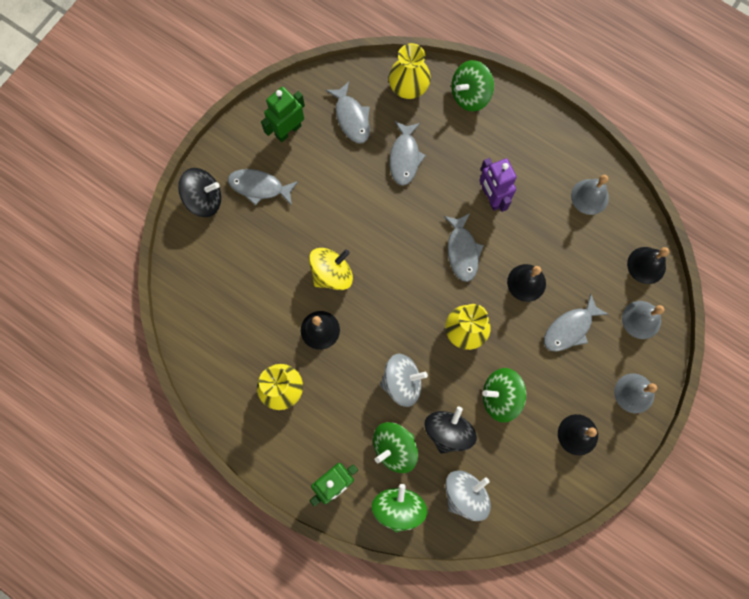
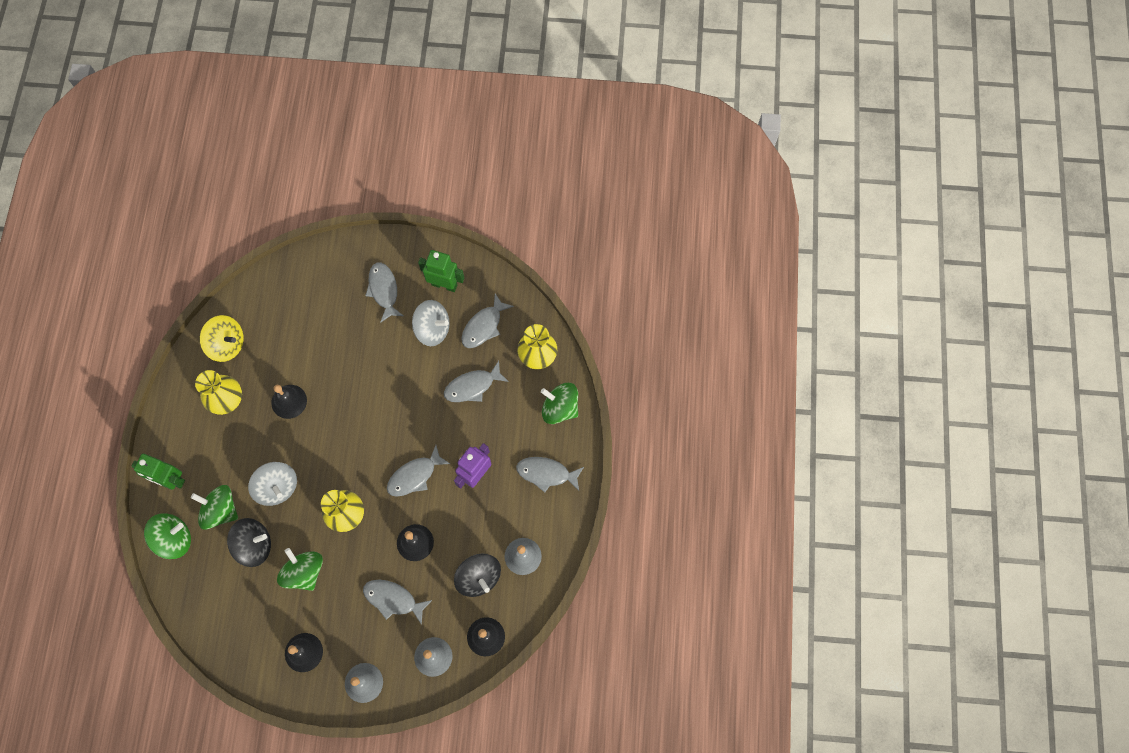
camera: 60 degrees right, 5 degrees down
black spinning top [178,168,221,217] -> black spinning top moved to [454,553,501,597]
yellow spinning top [309,248,353,290] -> yellow spinning top moved to [200,315,244,362]
grey spinning top [445,470,491,521] -> grey spinning top moved to [412,300,450,346]
none -> grey fish [516,457,584,493]

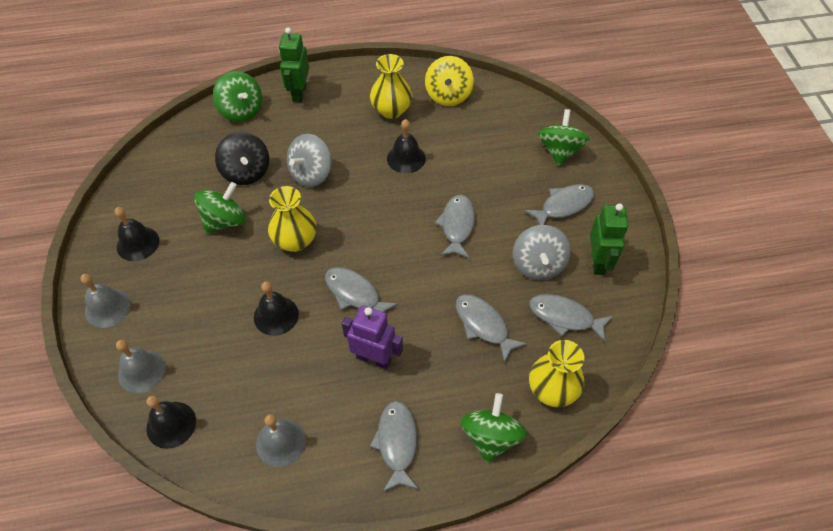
camera: 75 degrees right, 15 degrees down
green spinning top [191,485,238,530] -> green spinning top moved to [538,109,590,166]
grey fish [363,580,432,625] -> grey fish moved to [435,195,475,259]
black spinning top [454,553,501,597] -> none

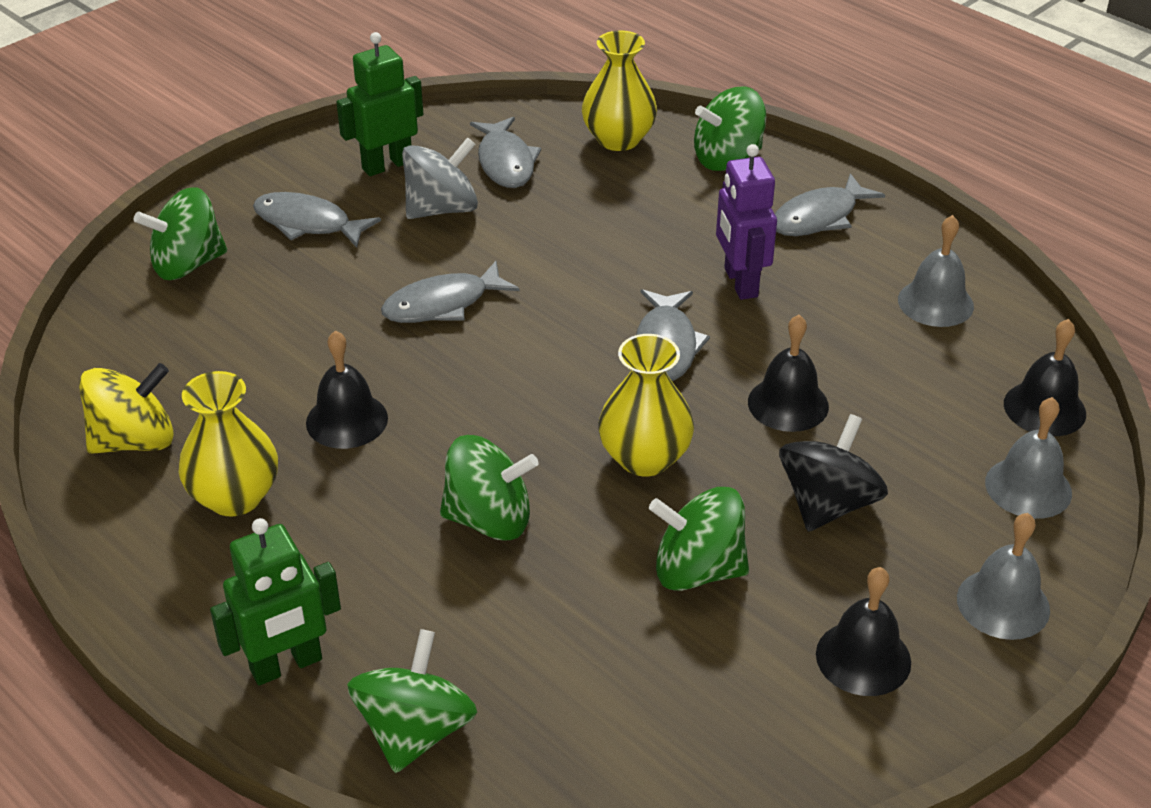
camera: 125 degrees left, 15 degrees down
black spinning top [215,132,269,185] -> black spinning top moved to [779,414,888,532]
grey spinning top [286,134,331,187] -> green spinning top [440,435,539,541]
grey fish [456,294,527,363] -> none

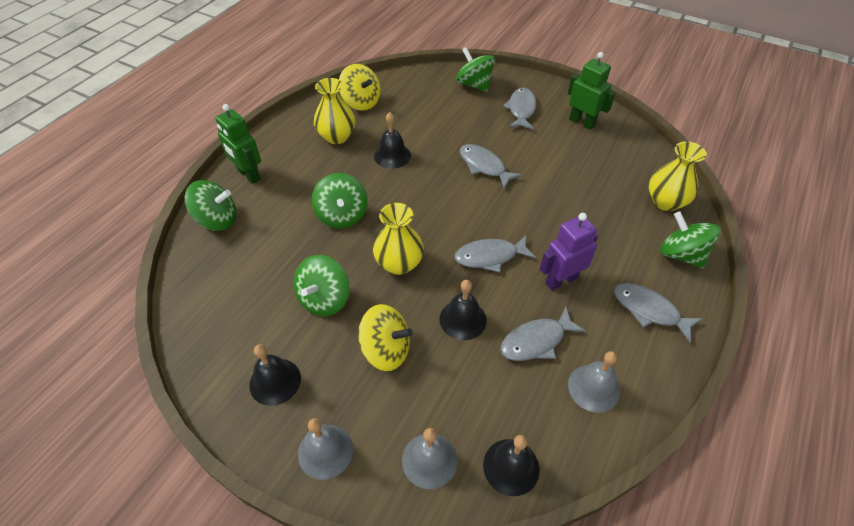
camera: 75 degrees right, 10 degrees up
grey spinning top [402,137,478,219] -> none
grey fish [470,117,541,188] -> grey fish moved to [500,307,586,361]
green spinning top [649,487,749,591] -> green spinning top turned 150 degrees counterclockwise [294,255,350,316]
black spinning top [779,414,888,532] -> yellow spinning top [358,304,413,371]

